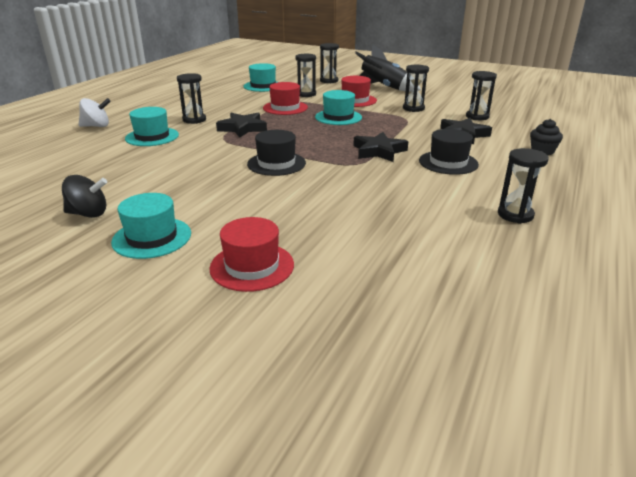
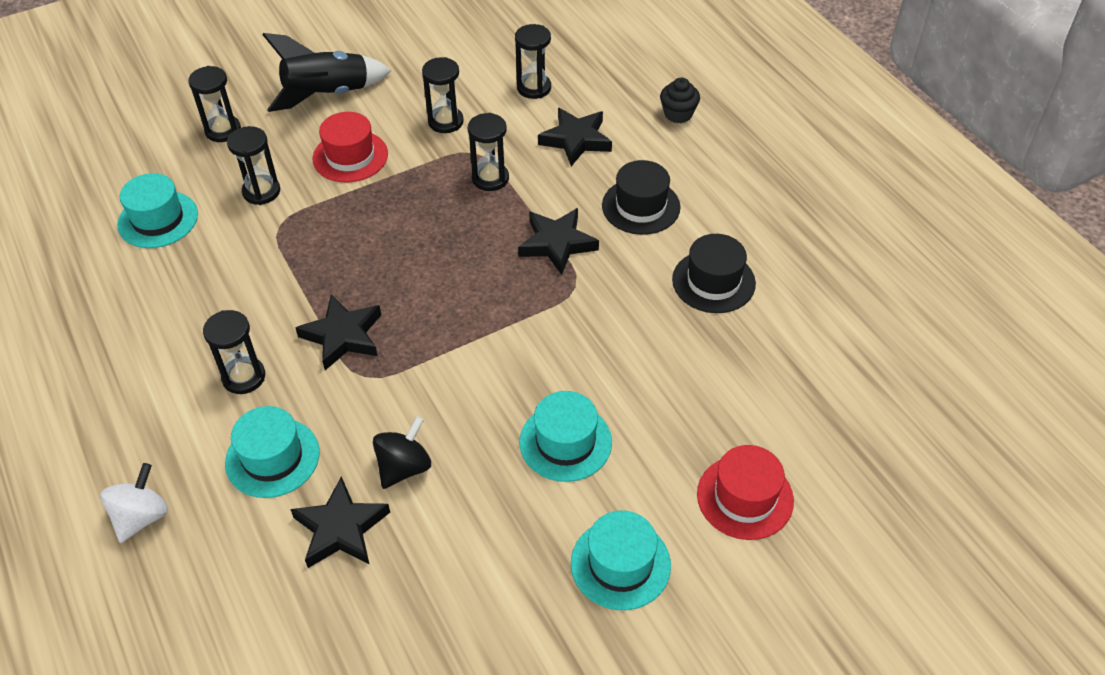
camera: 55 degrees left, 20 degrees up
black spinning top [62,175,107,218] -> black spinning top moved to [373,416,431,489]
black hat [247,130,306,176] -> black hat moved to [672,234,756,313]
red hat [263,82,308,115] -> none
turquoise hat [315,90,362,125] -> turquoise hat moved to [519,391,612,482]
black hourglass [498,148,549,224] -> black hourglass moved to [468,113,509,191]
none -> black star [290,477,390,568]

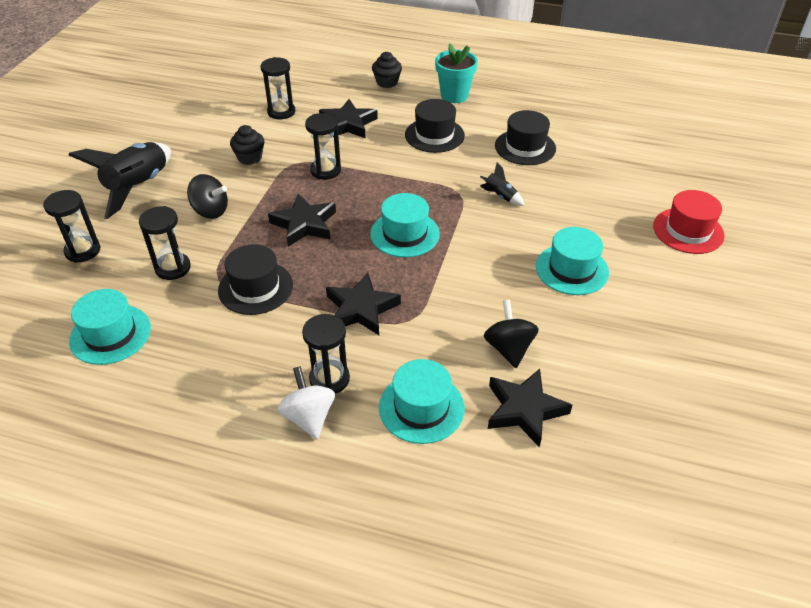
camera: 45 degrees left, 5 degrees down
white spinning top [100,463,168,543] -> white spinning top moved to [277,366,335,439]
red hat [313,112,388,182] -> black spinning top [187,174,228,219]
black hourglass [422,57,464,133] -> black cupcake [230,125,264,165]
black star [518,208,599,275] -> black star moved to [268,194,336,247]
turquoise hat [571,510,671,610] -> turquoise hat moved to [370,193,440,257]
none -> black hat [218,244,293,315]
none -> turquoise flower pot [435,44,478,103]
none -> black rocket [480,163,525,206]

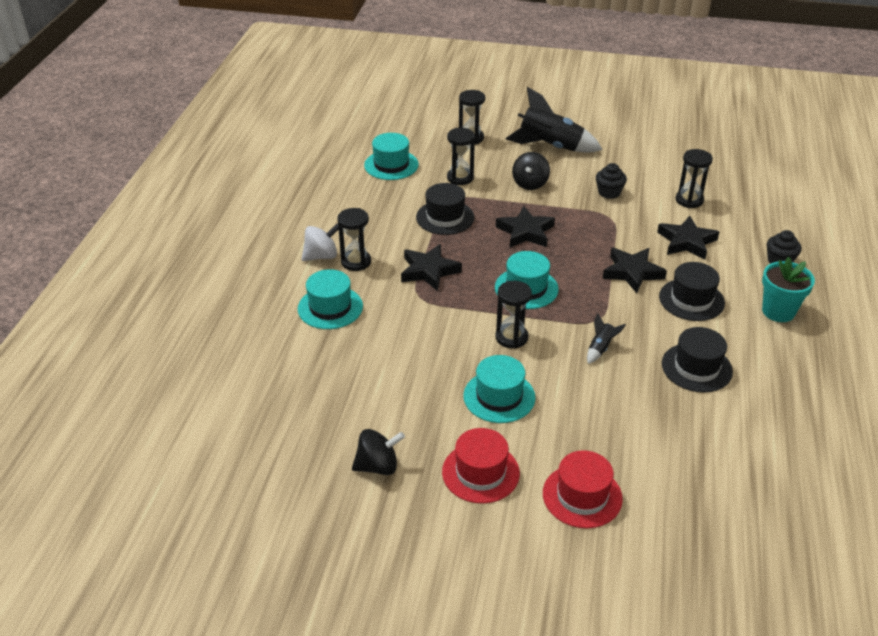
camera: 85 degrees right, 5 degrees down
black hourglass [305,113,341,180] -> black hourglass moved to [495,281,532,349]
black spinning top [484,300,539,368] -> black spinning top moved to [352,429,405,475]
black star [488,369,572,448] -> black star moved to [603,248,667,293]
none -> red hat [442,428,520,504]

